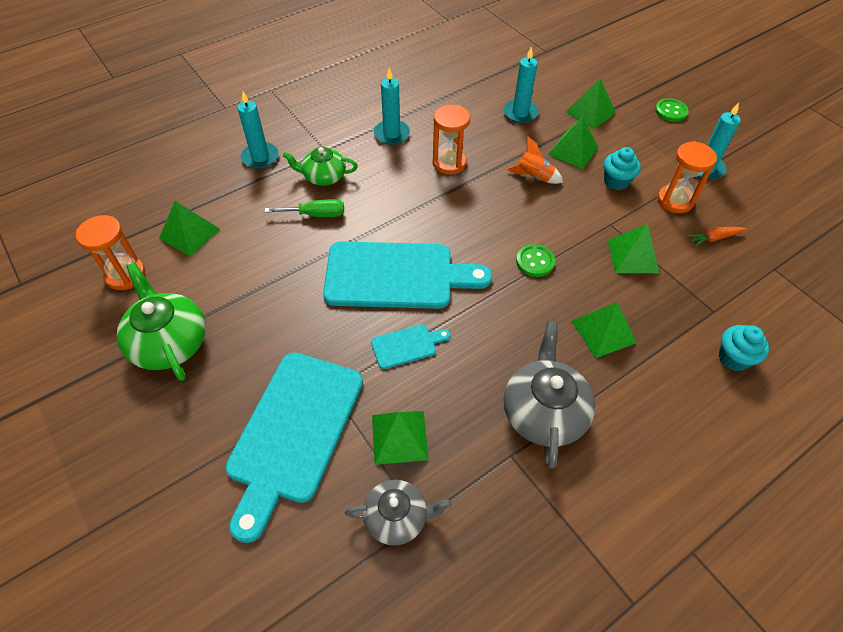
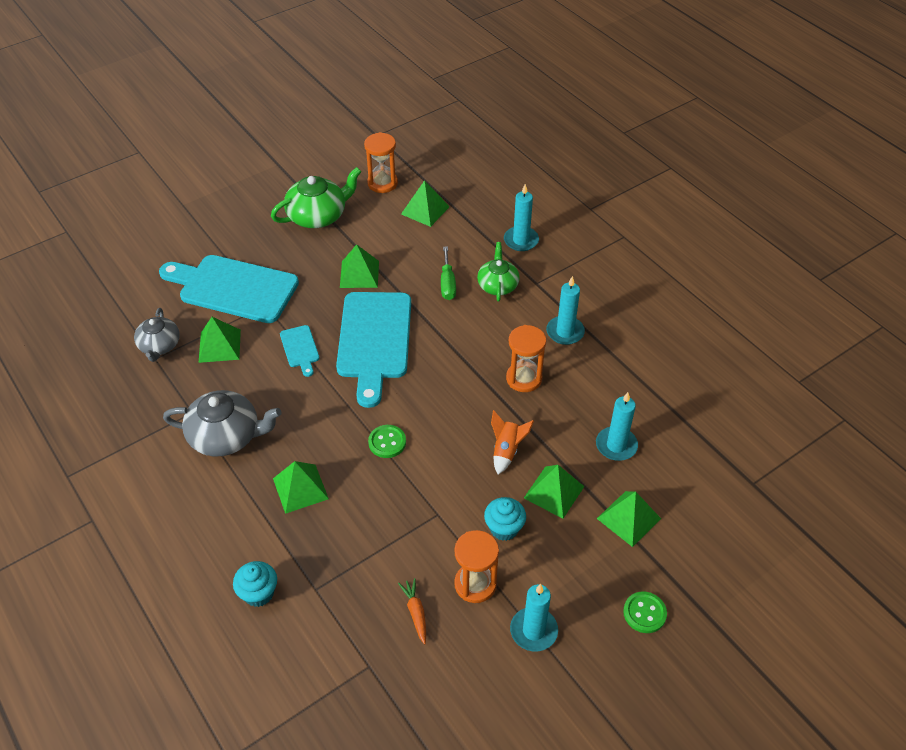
camera: 90 degrees right, 5 degrees down
green pyramid [608,224,659,273] -> green pyramid moved to [340,244,379,288]

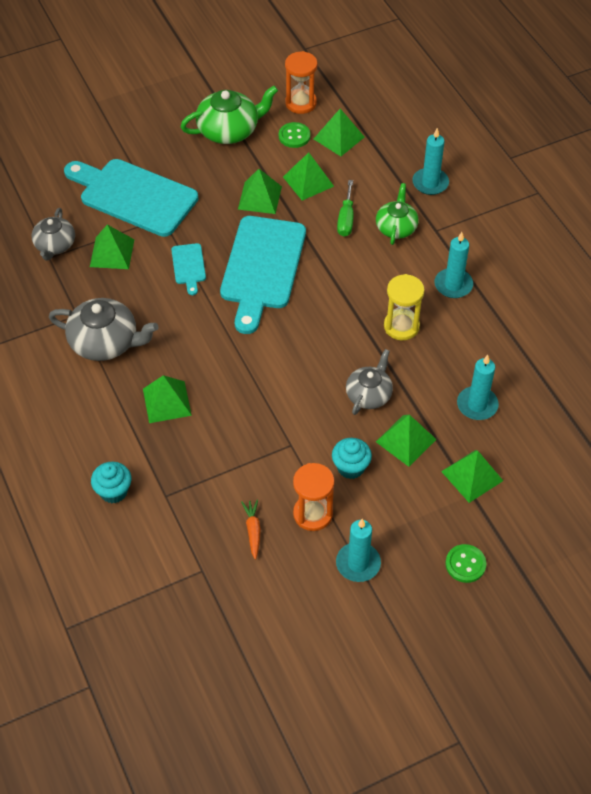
camera: 10 degrees right, 5 degrees up
green button [368,425,406,458] -> green button moved to [279,122,310,148]
orange rocket [491,410,534,474] -> grey teapot [346,349,393,415]
orange hourglass [506,325,546,392] -> yellow hourglass [384,274,425,340]
none -> green pyramid [283,152,334,201]

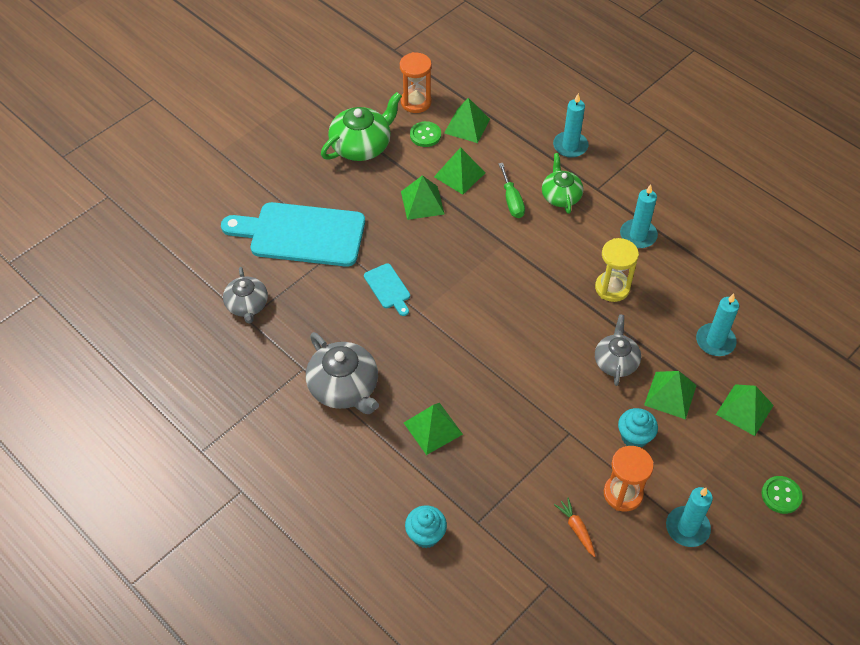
camera: 20 degrees left, 0 degrees up
grey teapot [49,298,158,361] -> grey teapot turned 60 degrees clockwise [306,332,379,414]
green pyramid [90,225,134,269] -> none
turquoise cutting board [220,216,306,334] -> none

